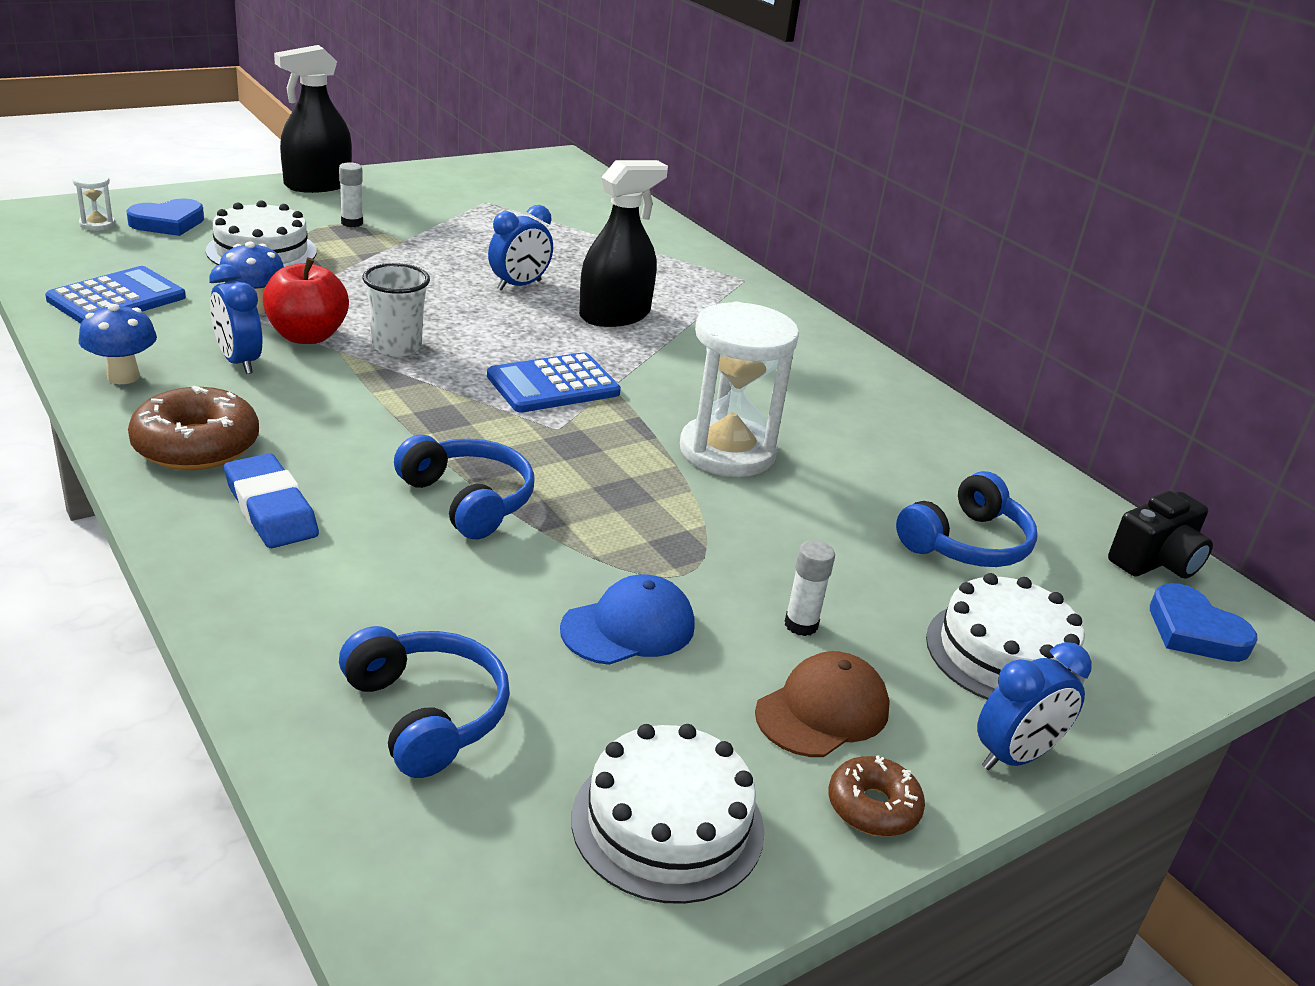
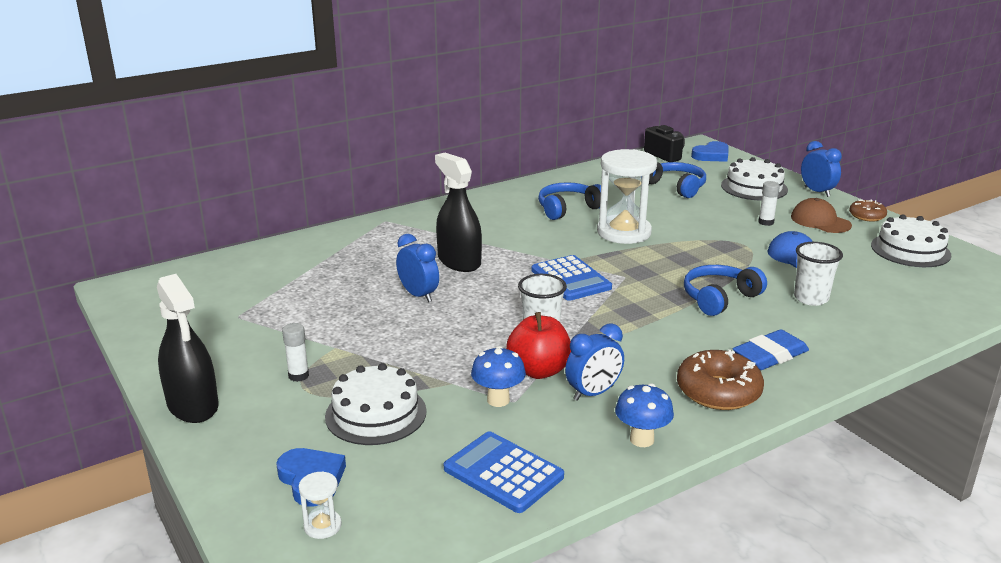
camera: 85 degrees left, 5 degrees down
blue headphones [339,626,510,778] -> blue headphones moved to [538,182,601,220]
none -> white cup [794,242,843,306]

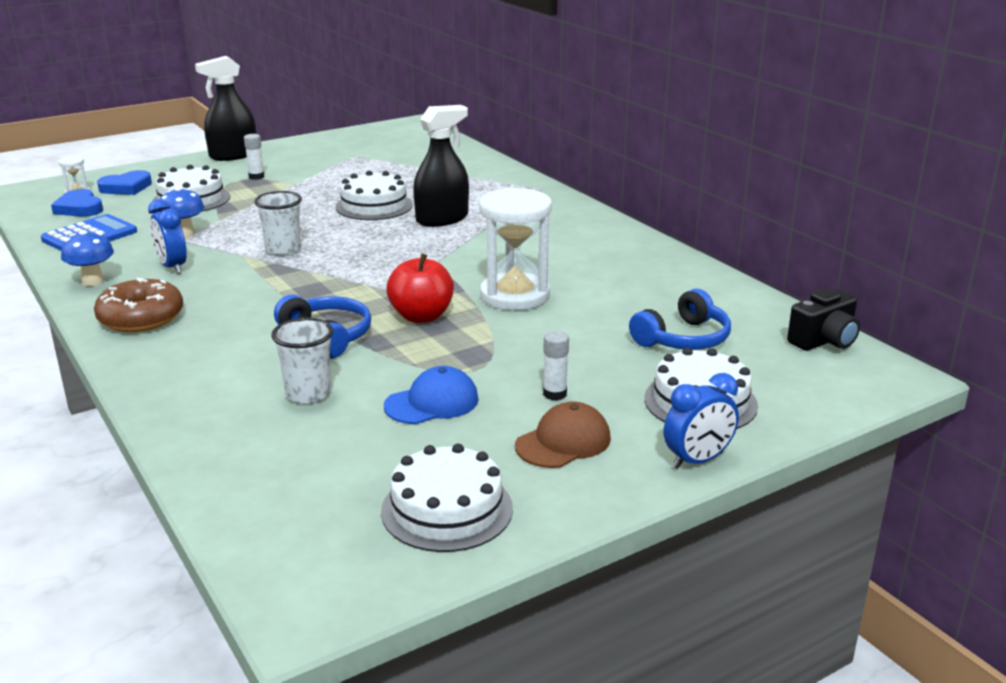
camera: 90 degrees right, 0 degrees up
blue clock [396,234,439,302] -> white cake [335,171,413,220]
red apple [506,312,571,379] -> red apple moved to [386,253,454,323]
blue calculator [532,255,612,301] -> none
blue headphones [538,182,601,220] -> none
blue heart [691,141,729,162] -> blue heart moved to [51,189,103,217]
blue eraser [732,329,809,370] -> none
brown donut [849,199,887,222] -> none

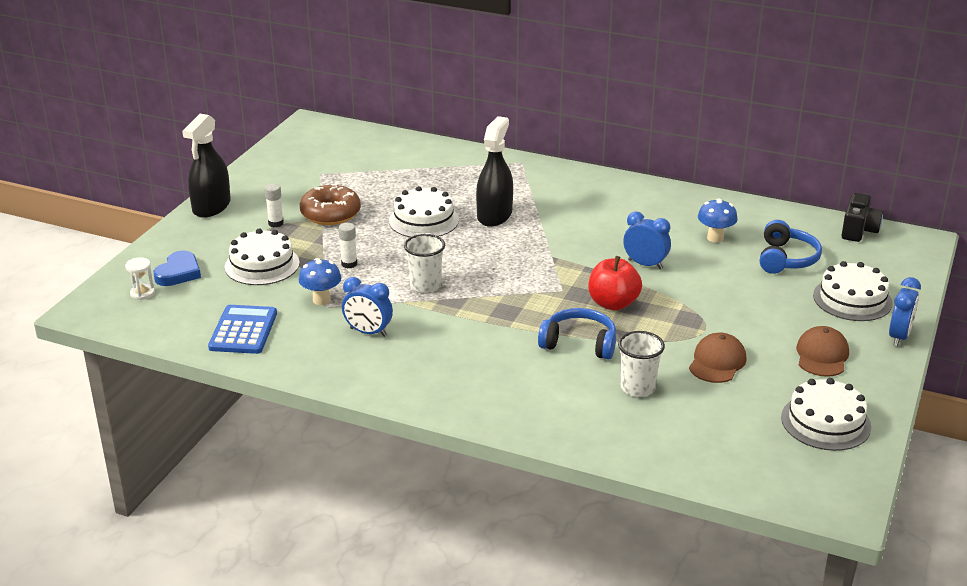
camera: 35 degrees left, 5 degrees up
blue heart [51,189,103,217] -> none
blue mushroom [61,230,114,286] -> blue mushroom moved to [698,198,738,243]
brown donut [94,278,183,332] -> brown donut moved to [300,184,361,225]
blue cap [384,366,479,424] -> brown cap [689,333,747,383]
white hourglass [479,188,552,311] -> blue clock [623,212,671,269]
white glue stick [543,331,569,400] -> white glue stick moved to [339,223,357,268]

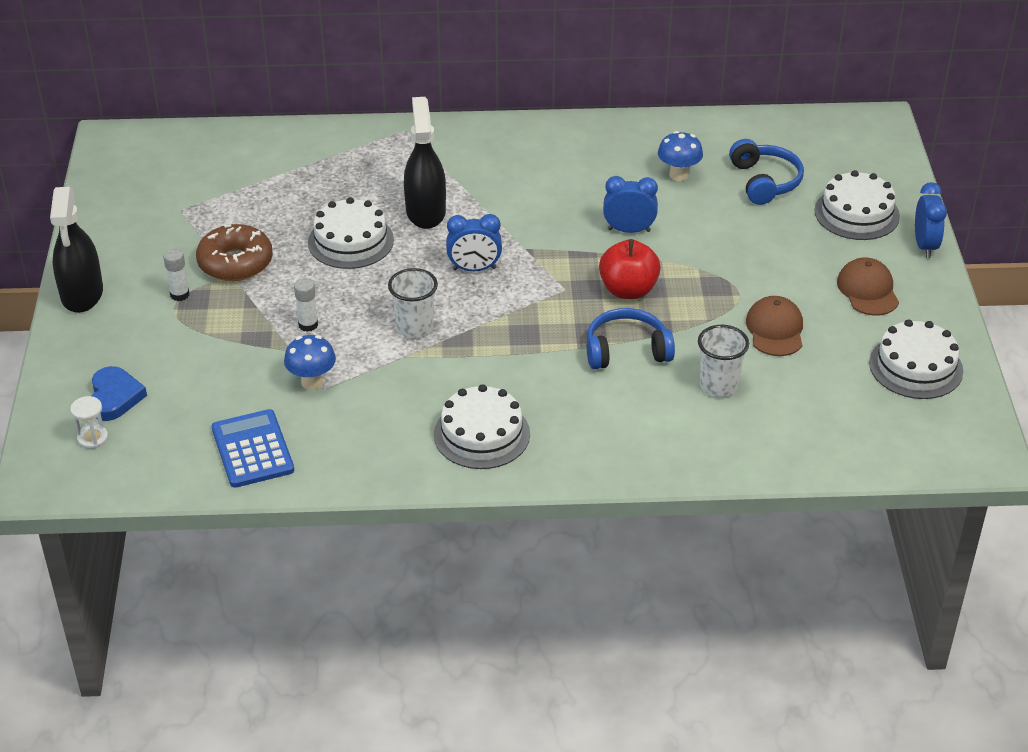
camera: 25 degrees left, 10 degrees up
white cake [225,229,300,285] -> white cake moved to [434,384,530,469]
blue clock [342,277,393,337] -> blue clock moved to [446,214,502,271]
black camera [842,193,883,242] -> none

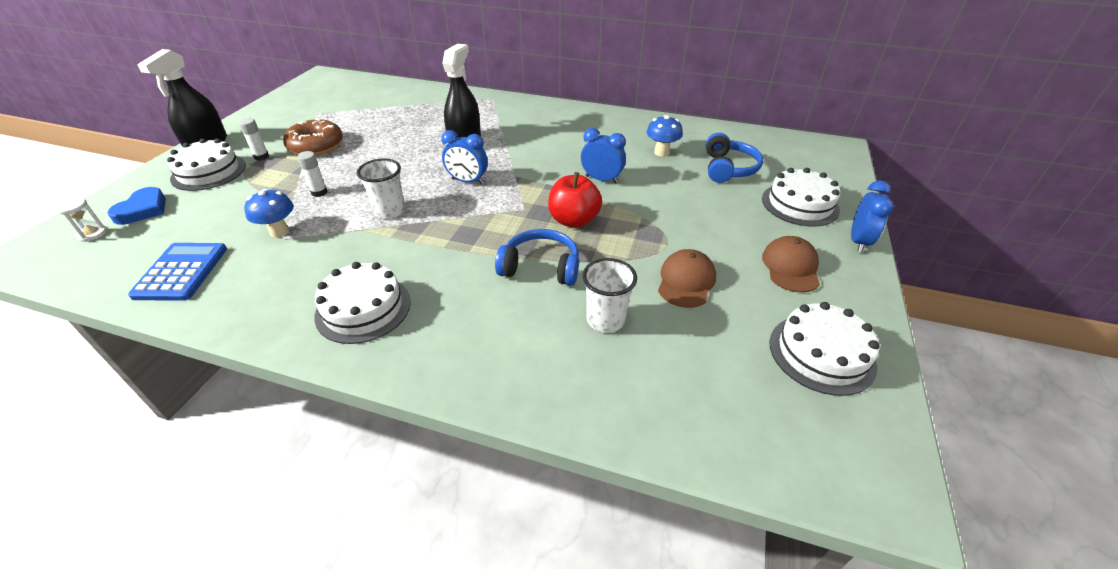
camera: 20 degrees right, 0 degrees up
white cake [308,197,394,269] -> white cake moved to [167,138,246,191]

